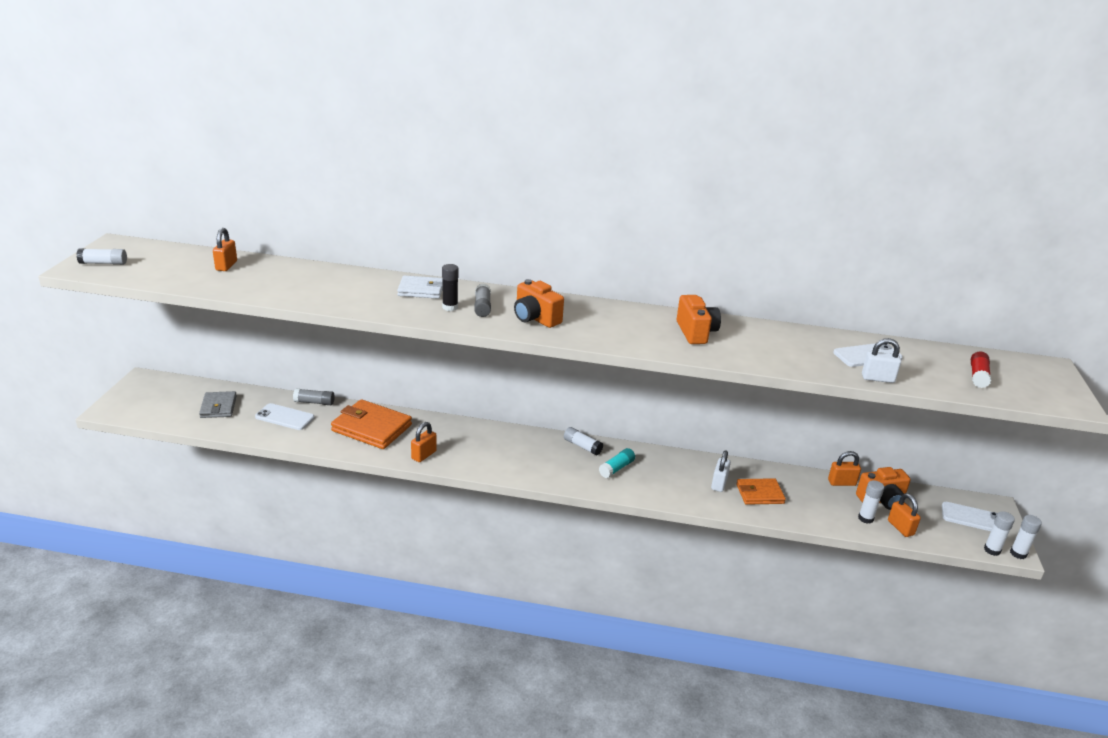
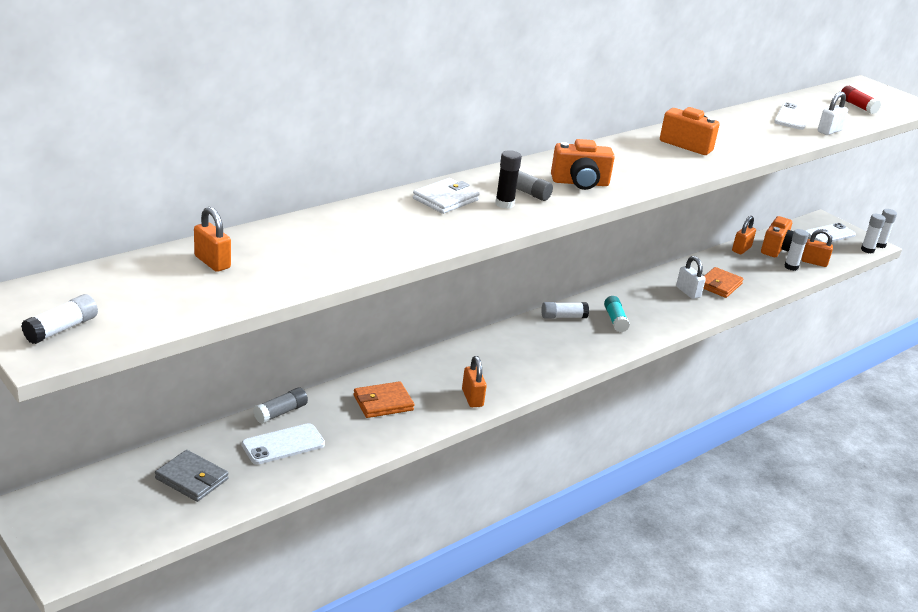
camera: 50 degrees left, 0 degrees up
orange wallet [331,399,412,449] -> orange wallet [354,381,414,418], size x0.61

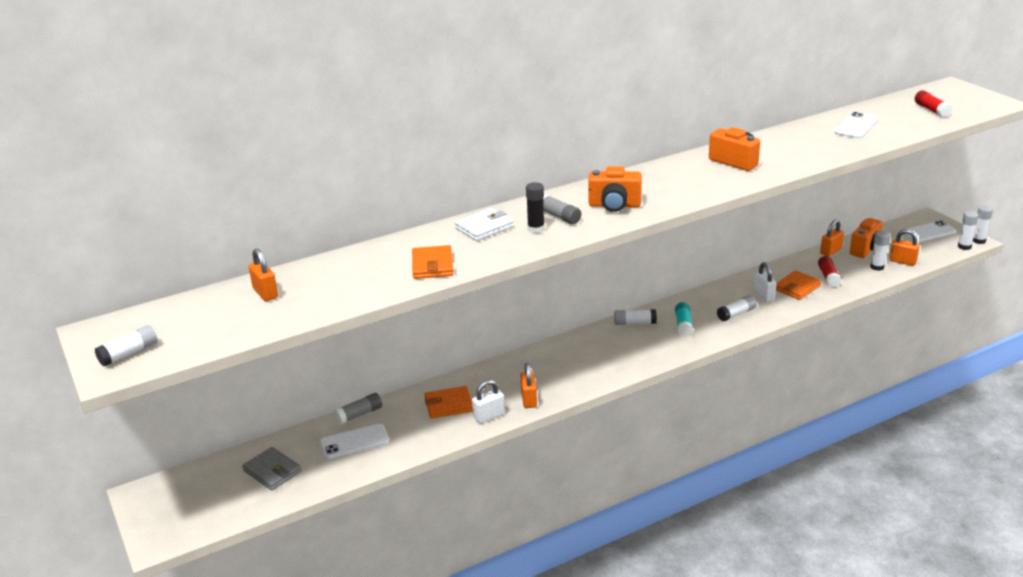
camera: 15 degrees right, 0 degrees up
white padlock [818,92,848,135] -> white padlock moved to [472,380,504,423]
none -> orange wallet [412,245,453,279]
none -> white glue stick [717,295,757,321]
none -> red glue stick [818,256,841,287]

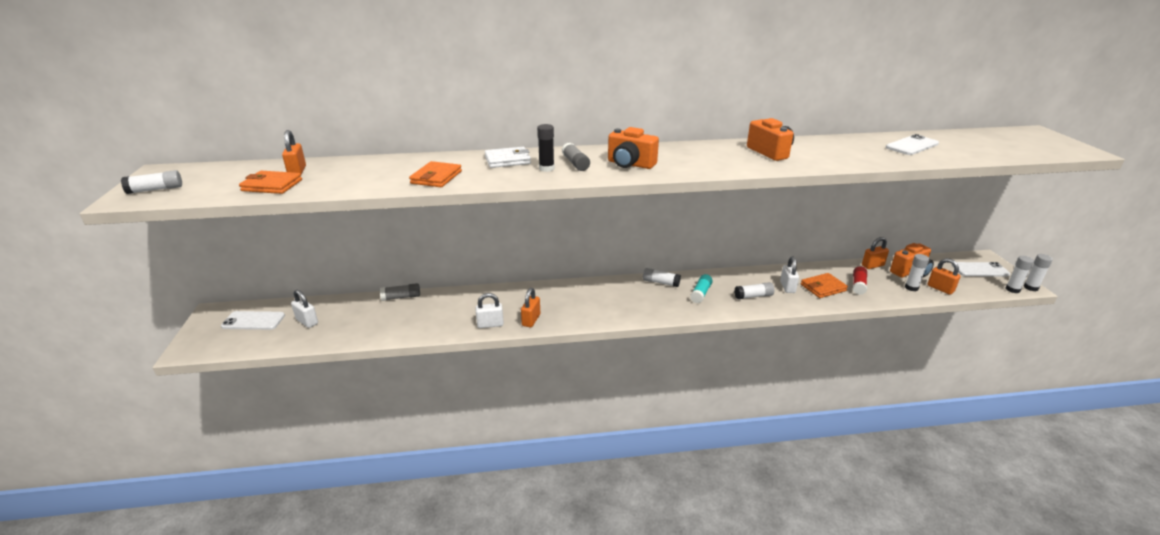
camera: 20 degrees right, 0 degrees up
grey wallet [242,447,302,490] -> white padlock [291,290,318,328]
white phone [320,424,389,459] -> white phone moved to [221,311,285,330]
orange wallet [424,386,473,419] -> orange wallet moved to [239,171,302,194]
red glue stick [915,90,952,117] -> none

